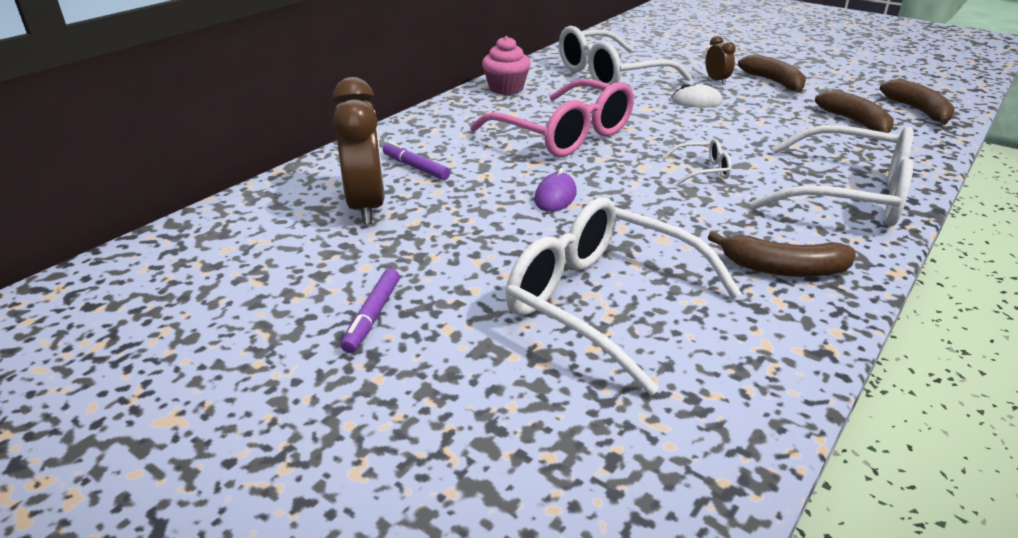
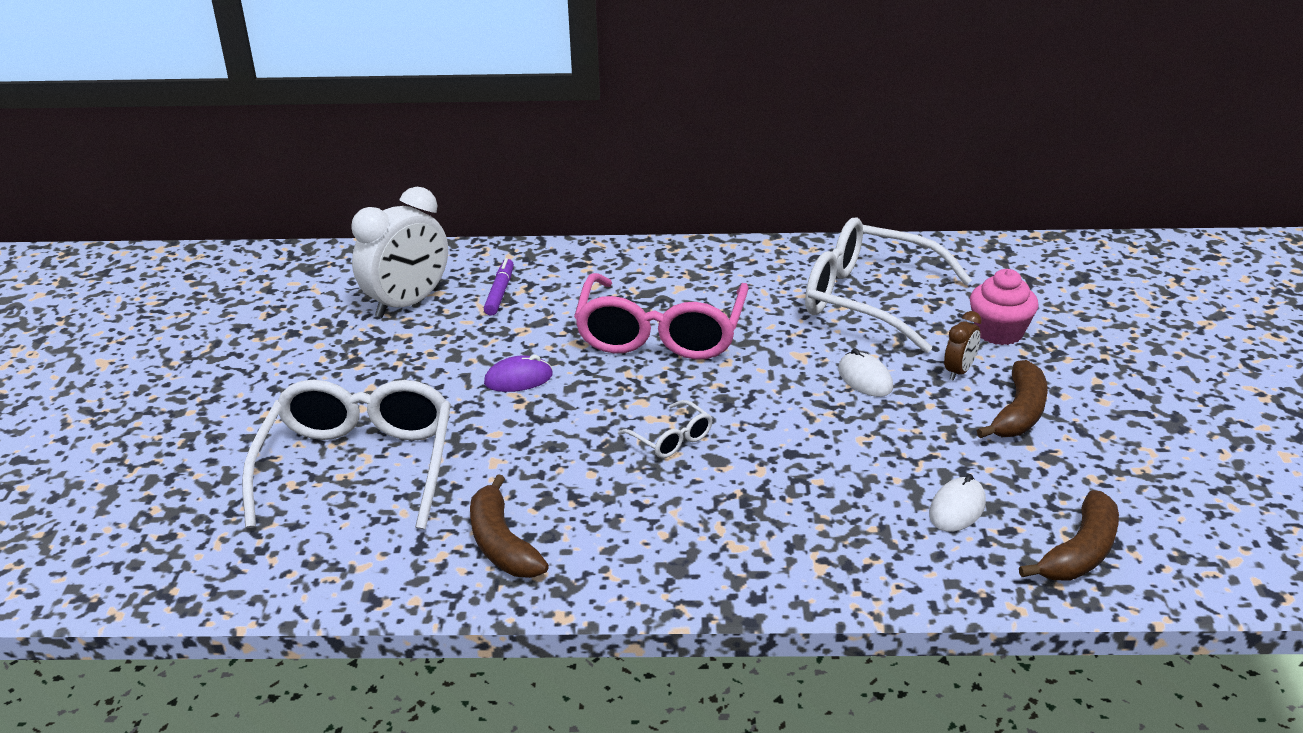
camera: 55 degrees right, 0 degrees up
brown clock [333,77,385,224] -> white clock [352,187,448,318]
purple marker [341,269,400,353] -> none
pink cupcake [482,36,531,95] -> pink cupcake moved to [970,269,1039,345]
white glasses [750,125,914,226] -> none
brown banana [815,90,894,133] -> white mouse [929,474,986,532]

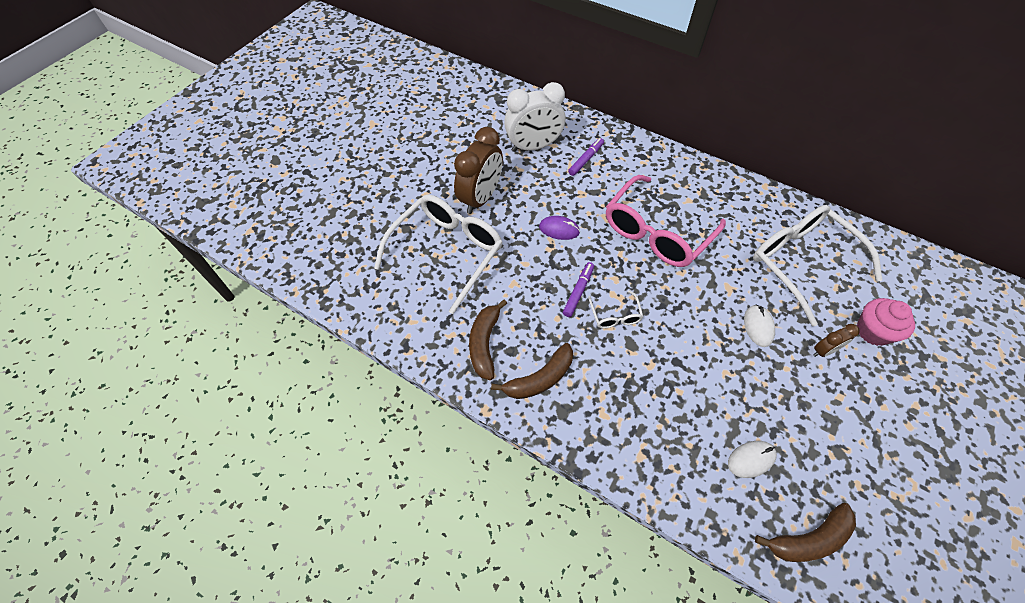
camera: 30 degrees right, 25 degrees up
brown banana [977,360,1048,438] -> brown banana moved to [491,343,573,399]
none -> brown clock [454,127,503,214]
none -> purple marker [563,262,594,317]

